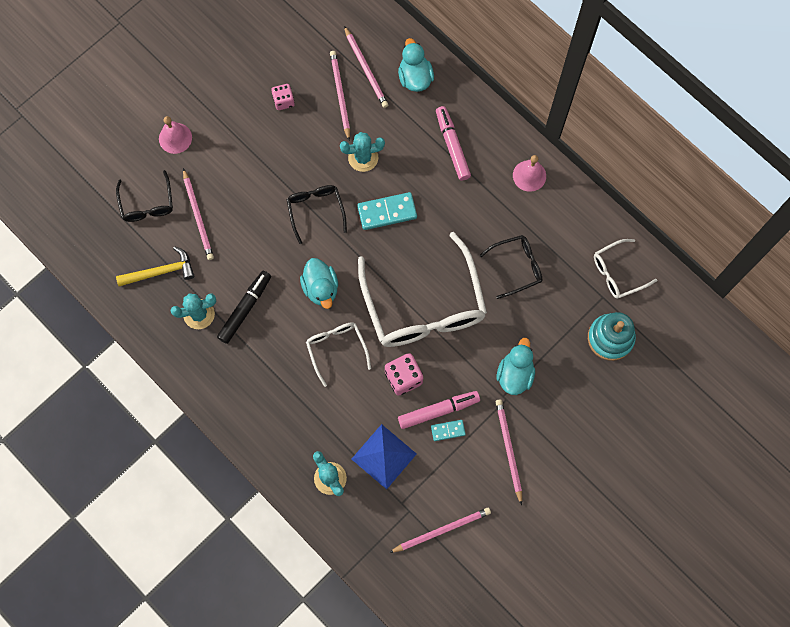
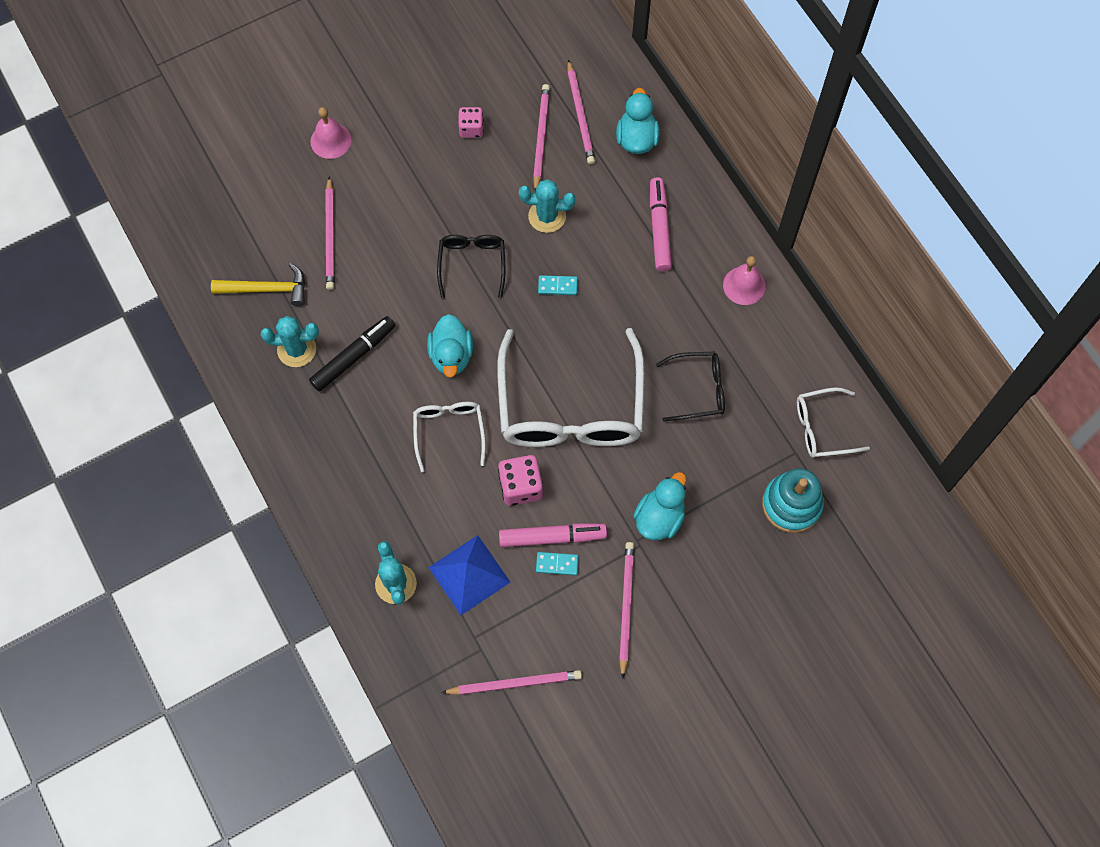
camera: 15 degrees right, 5 degrees down
black glasses [116,170,173,222] -> none
turquoise domino [357,192,417,230] -> turquoise domino [538,275,578,295], size x0.55

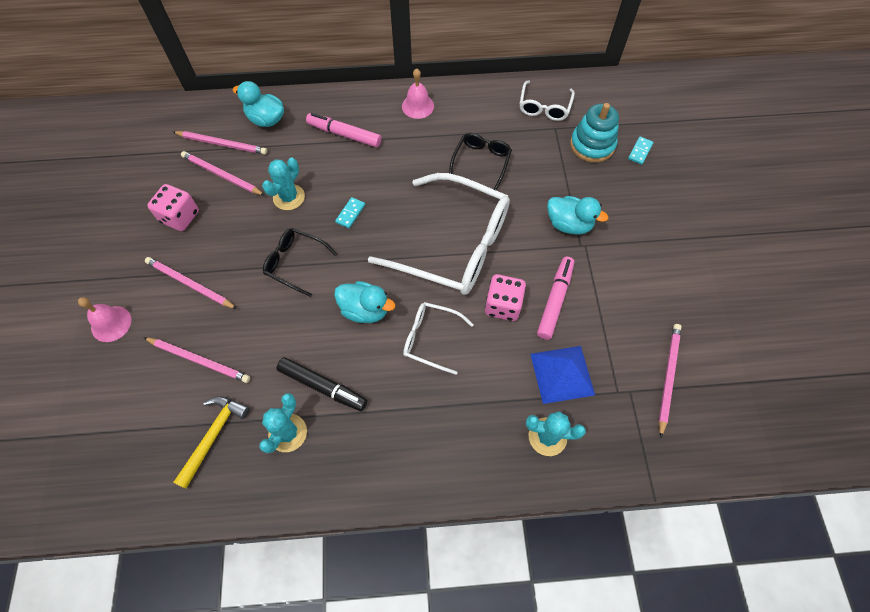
camera: 65 degrees left, 5 degrees down
black marker [309,316,396,392] -> black marker turned 135 degrees clockwise [276,357,368,411]
pink dice [458,107,484,138] -> pink dice [147,184,199,231], size x1.51
turquoise domino [536,552,579,575] -> turquoise domino moved to [628,136,654,165]
pink pencil [619,542,634,679] -> pink pencil moved to [145,257,237,309]
turquoise duck [633,472,686,540] -> turquoise duck turned 150 degrees clockwise [547,196,608,235]

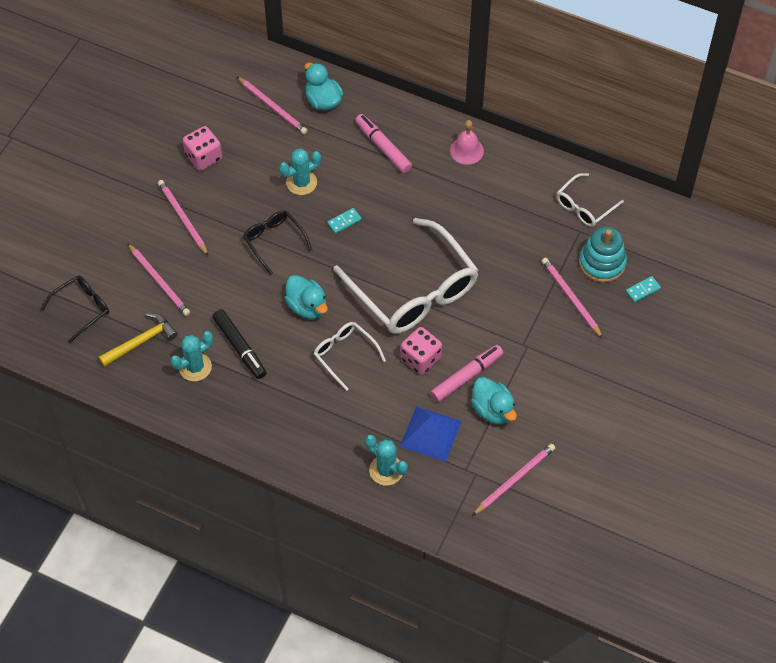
camera: 30 degrees right, 5 degrees down
pink bell [78,297,131,342] -> none
pink pencil [181,151,265,196] -> pink pencil moved to [542,258,603,338]
black glasses [449,133,512,191] -> black glasses moved to [41,276,109,343]
turquoise duck [547,196,608,235] -> turquoise duck moved to [471,377,517,424]

